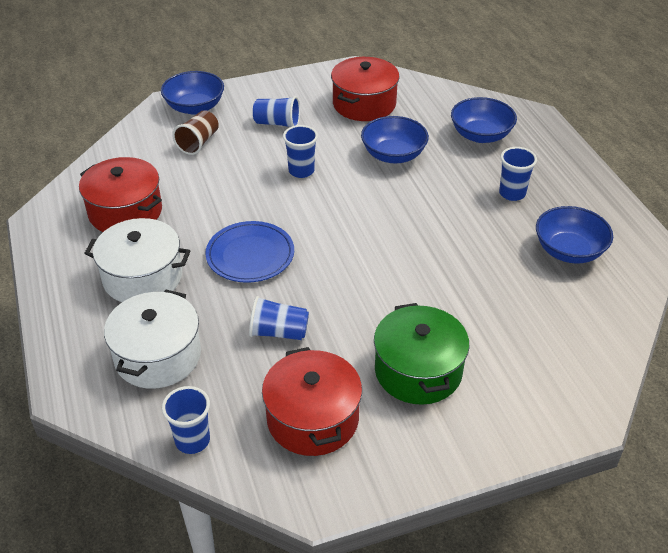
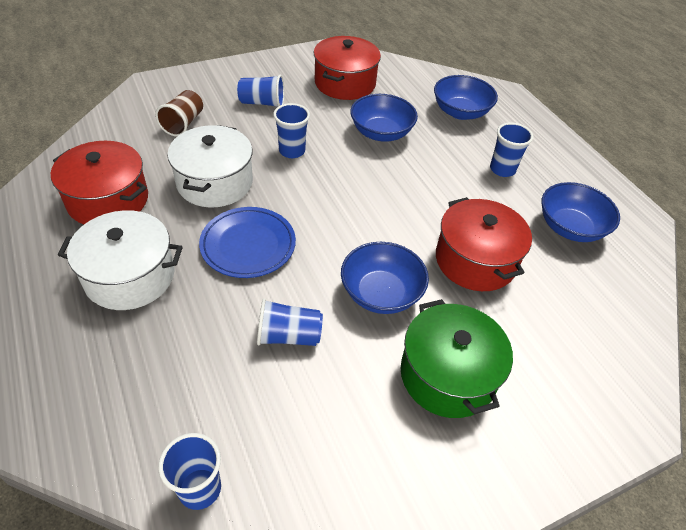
camera: 10 degrees left, 5 degrees up
white pot [104,290,201,389] -> white pot moved to [167,125,253,208]
blue bowl [161,71,224,115] -> blue bowl moved to [341,242,429,314]
red pot [262,347,362,456] -> red pot moved to [436,197,532,291]

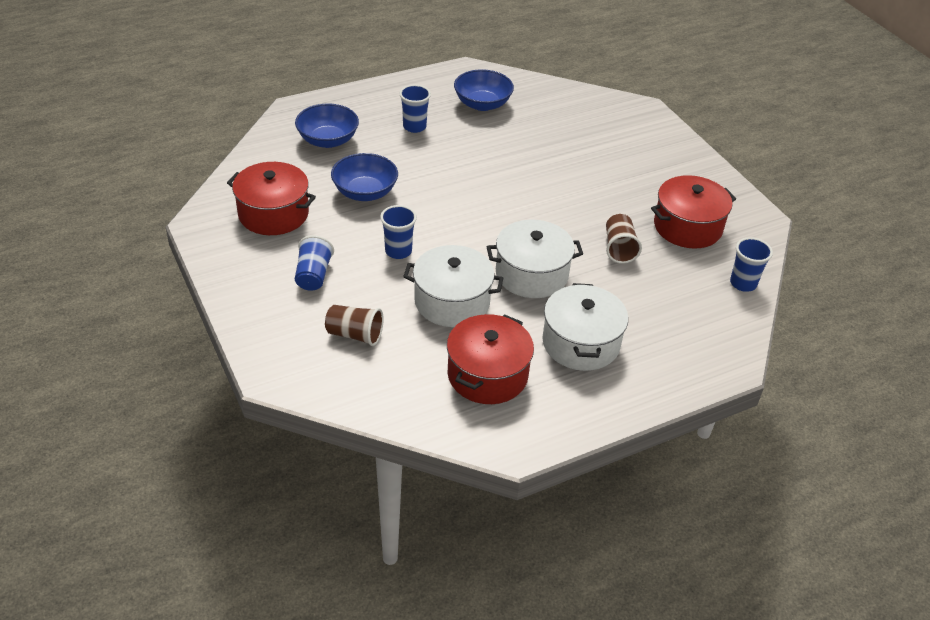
camera: 90 degrees left, 5 degrees down
blue plate [199,207,296,278] -> white pot [487,220,583,298]
blue cup [257,299,323,346] -> brown cup [606,214,642,264]
blue bowl [341,242,429,314] -> none
green pot [401,299,513,418] -> none
red pot [436,197,532,291] -> red pot moved to [651,175,736,249]

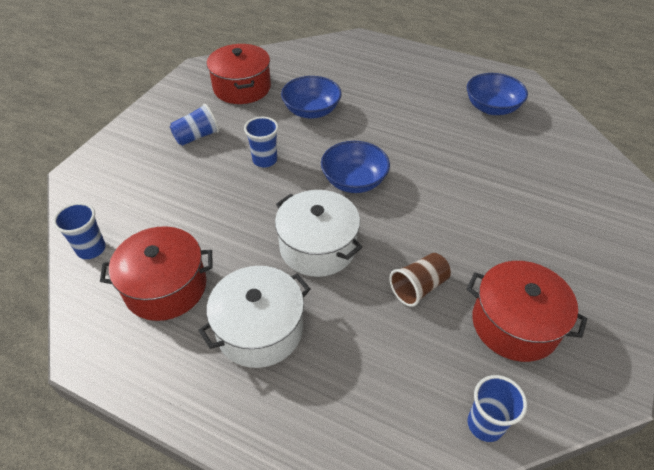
camera: 55 degrees right, 5 degrees up
blue bowl [295,104,359,148] -> blue bowl moved to [321,141,390,193]
brown cup [325,305,384,346] -> none
blue cup [400,85,431,133] -> blue cup moved to [53,203,106,259]
white pot [403,245,503,327] -> none

